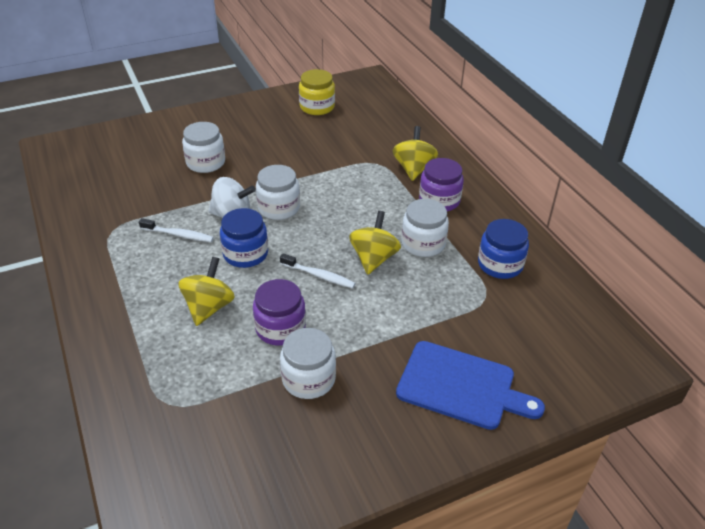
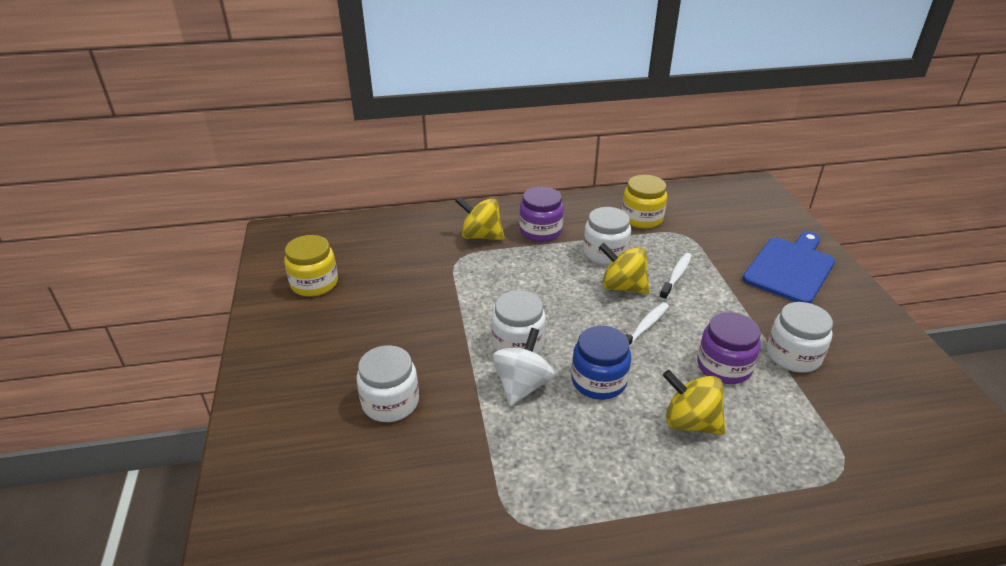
camera: 75 degrees left, 5 degrees down
white toothbrush [139,218,214,242] -> white toothbrush moved to [659,253,692,301]
blue jar [478,219,529,279] -> yellow jar [622,175,667,229]

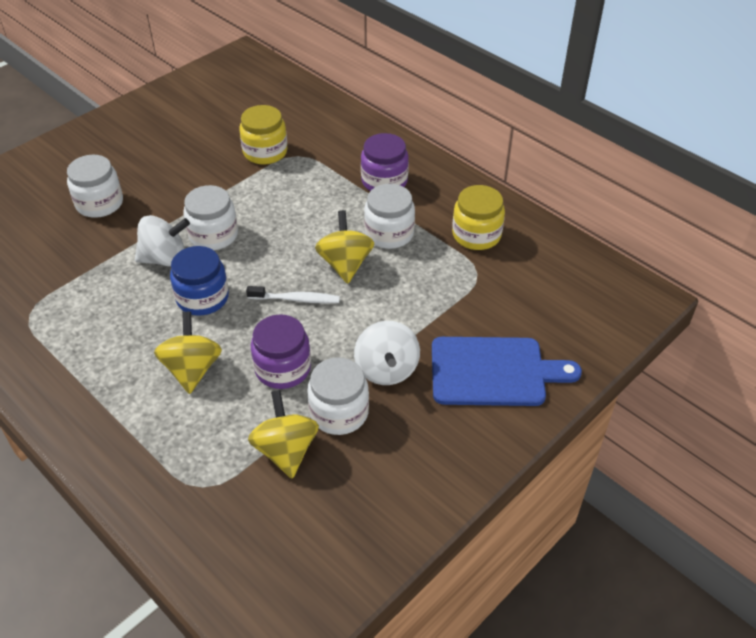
camera: 55 degrees right, 10 degrees up
yellow jar [284,235,338,297] -> yellow jar moved to [239,105,288,165]
yellow spinning top [455,197,505,240] -> yellow spinning top moved to [248,390,319,478]
white toothbrush [659,253,692,301] -> none
none -> white spinning top [354,321,420,385]

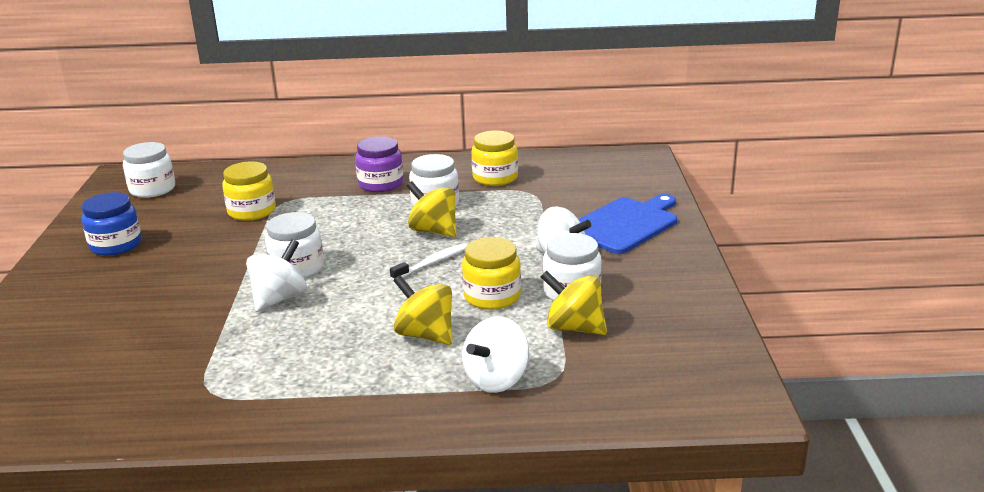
camera: 45 degrees left, 20 degrees down
white jar [67,155,123,218] -> white jar moved to [123,142,175,198]
blue jar [170,246,229,316] -> blue jar moved to [81,192,142,256]
purple jar [251,314,311,389] -> yellow jar [462,237,521,310]
none -> white spinning top [462,316,529,393]

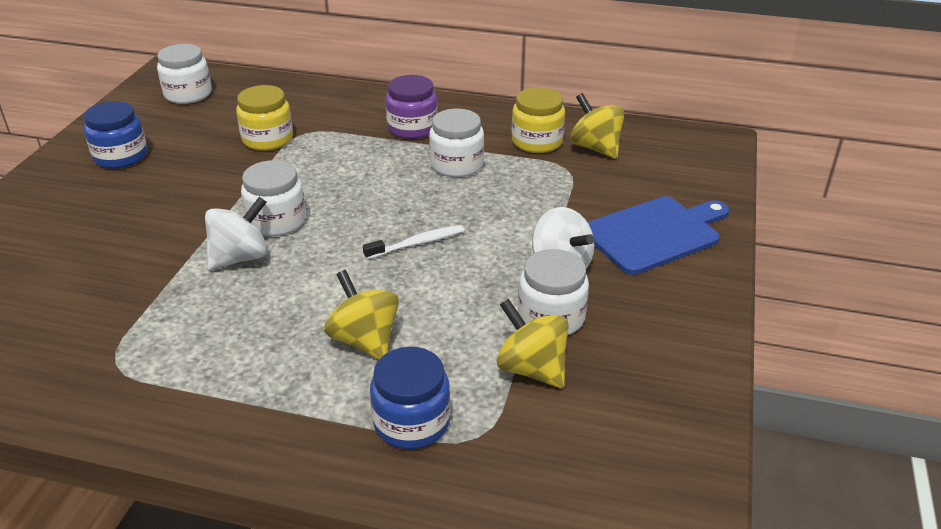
camera: 15 degrees right, 10 degrees up
yellow spinning top [407,181,457,237] -> yellow spinning top moved to [570,93,625,159]
yellow jar [462,237,521,310] -> none
white spinning top [462,316,529,393] -> blue jar [370,347,450,449]

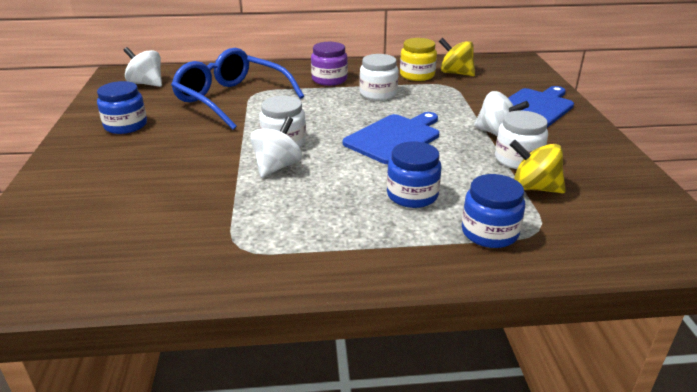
camera: 20 degrees left, 5 degrees down
white jar [157,44,212,104] -> white spinning top [123,47,162,87]
yellow jar [236,85,293,151] -> blue glasses [171,48,304,130]
yellow spinning top [324,270,399,360] -> blue jar [387,141,441,208]
white toothbrush [363,225,464,260] -> blue cutting board [343,112,439,164]

